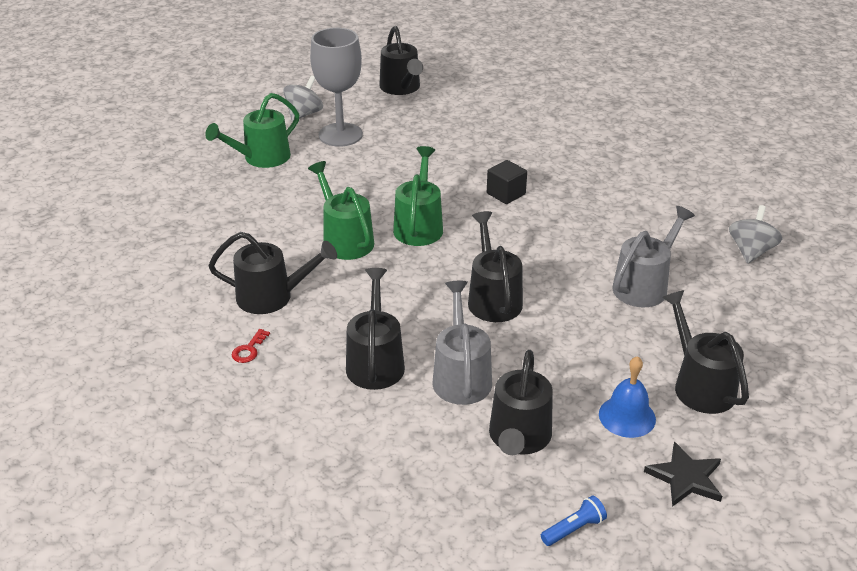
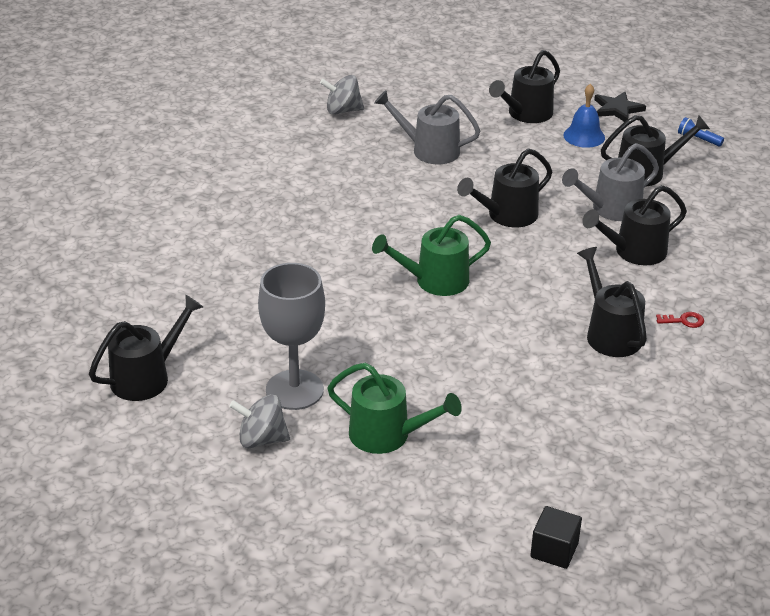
camera: 115 degrees left, 0 degrees up
green watering can [308,161,374,260] -> none
black cube [487,160,527,204] -> black cube moved to [530,506,582,569]

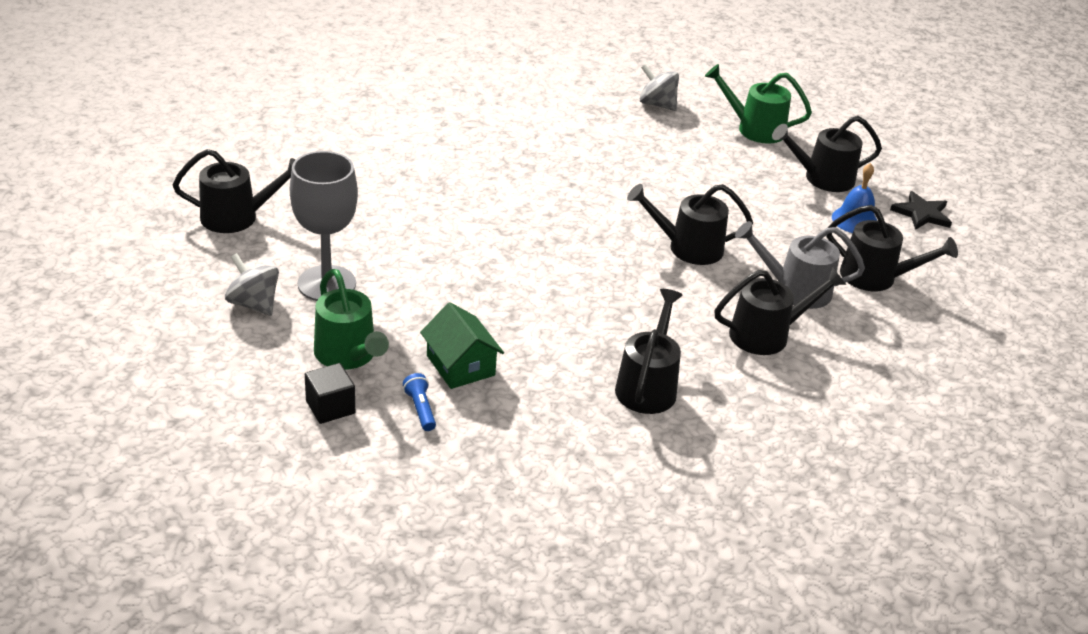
camera: 35 degrees right, 0 degrees up
green watering can [372,215,491,296] -> green watering can moved to [705,64,812,144]
grey watering can [374,90,480,164] -> none
black cube [530,506,582,569] -> black cube moved to [305,363,355,424]
black watering can [582,185,687,265] -> black watering can turned 150 degrees clockwise [714,267,846,355]
red key [656,312,704,328] -> none
blue flashlight [678,117,724,146] -> blue flashlight moved to [403,373,436,431]
none -> green house [420,302,504,389]

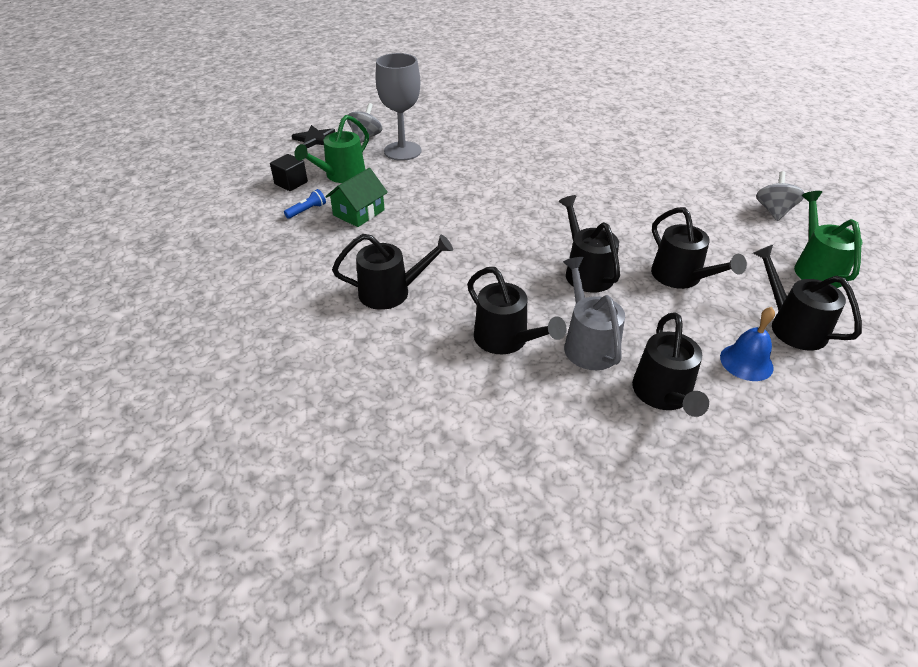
camera: 70 degrees right, 5 degrees up
black watering can [173,149,295,233] -> black watering can moved to [651,207,747,289]
black star [890,191,952,230] -> black star moved to [292,125,335,148]

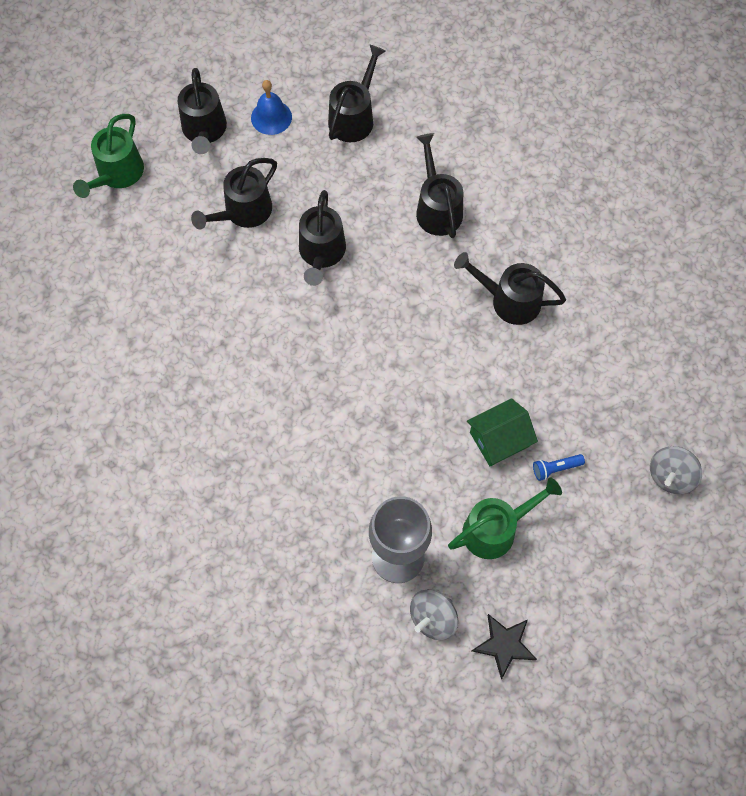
camera: 155 degrees left, 25 degrees up
black cube [270,154,308,191] -> none
grey watering can [563,257,625,370] -> none
black watering can [651,207,747,289] -> black watering can turned 135 degrees counterclockwise [191,158,277,229]
grey spinning top [756,171,804,221] -> grey spinning top moved to [650,446,702,494]

